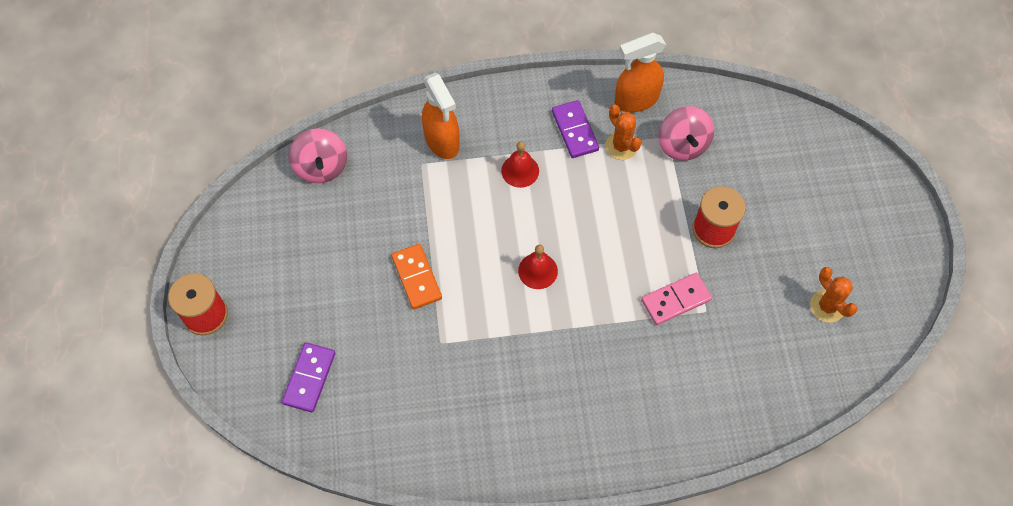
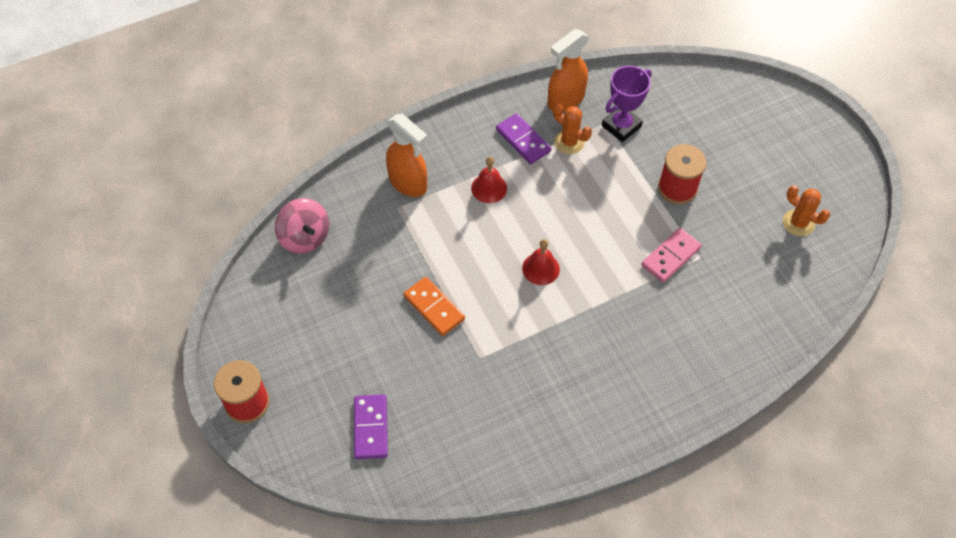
camera: 20 degrees left, 5 degrees down
pink spinning top [658,106,714,161] -> purple trophy [602,66,652,142]

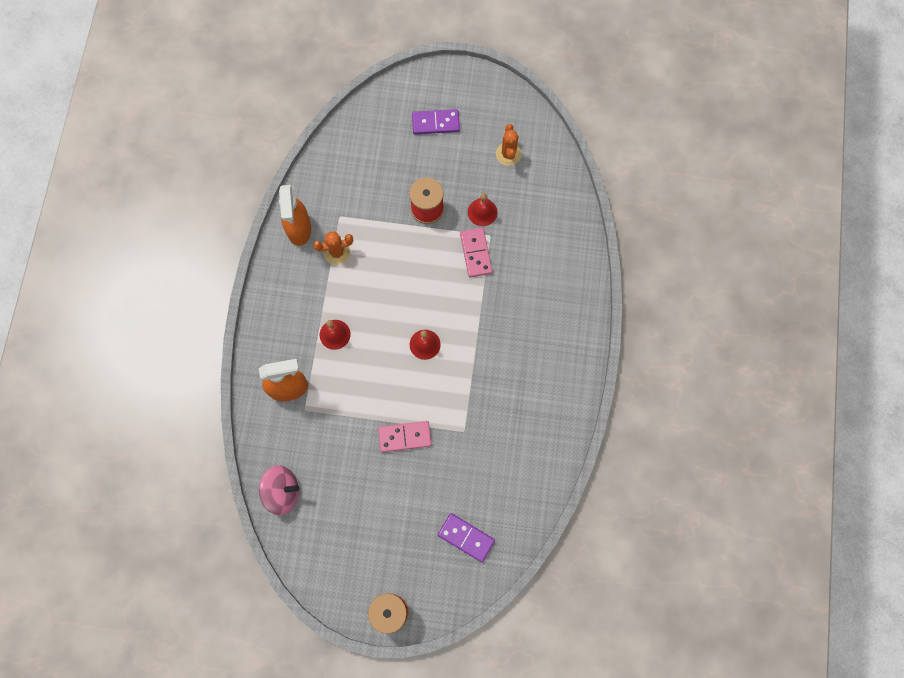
camera: 55 degrees left, 15 degrees up
orange domino [404,277,465,336] -> pink domino [378,421,432,452]
purple domino [496,113,551,164] -> purple domino moved to [412,109,460,135]
purple trophy [602,66,652,142] -> none
orange cactus [783,185,830,236] -> orange cactus turned 75 degrees counterclockwise [496,124,522,166]
none -> red bell [468,193,498,226]

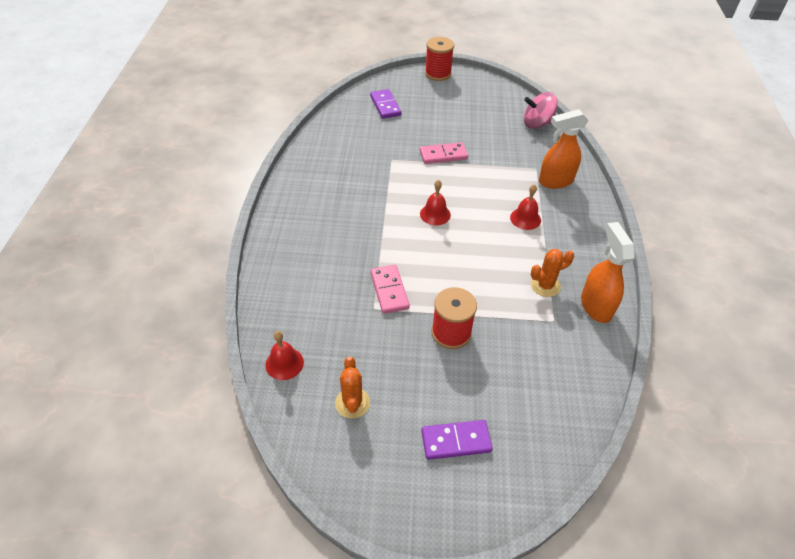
camera: 175 degrees right, 25 degrees down
purple domino [438,513,495,562] -> purple domino turned 45 degrees clockwise [370,89,401,119]
red bell [468,193,498,226] -> red bell moved to [266,331,304,380]

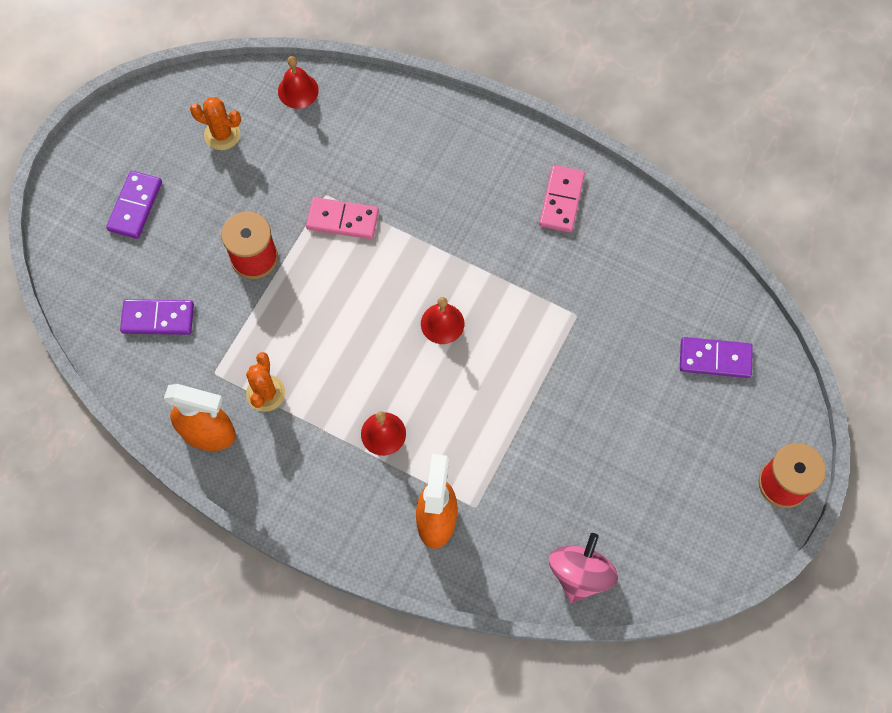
camera: 115 degrees right, 20 degrees up
pink domino [420,142,468,164] -> pink domino moved to [539,165,585,233]
none -> purple domino [120,299,194,335]

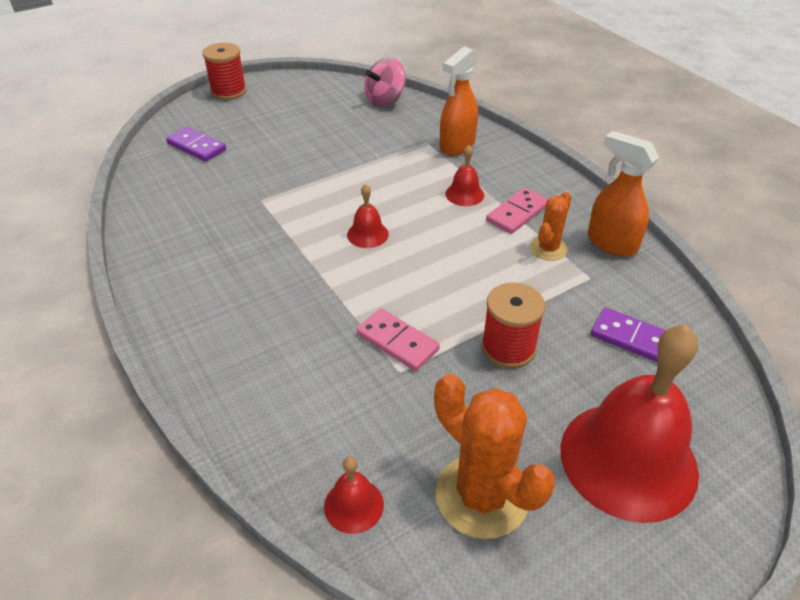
camera: 150 degrees left, 25 degrees down
purple domino [106,171,162,239] -> red bell [561,325,699,523]
orange cactus [190,97,241,150] -> orange cactus [434,374,555,539], size x1.80
pink domino [539,165,585,233] -> pink domino moved to [486,188,548,234]

